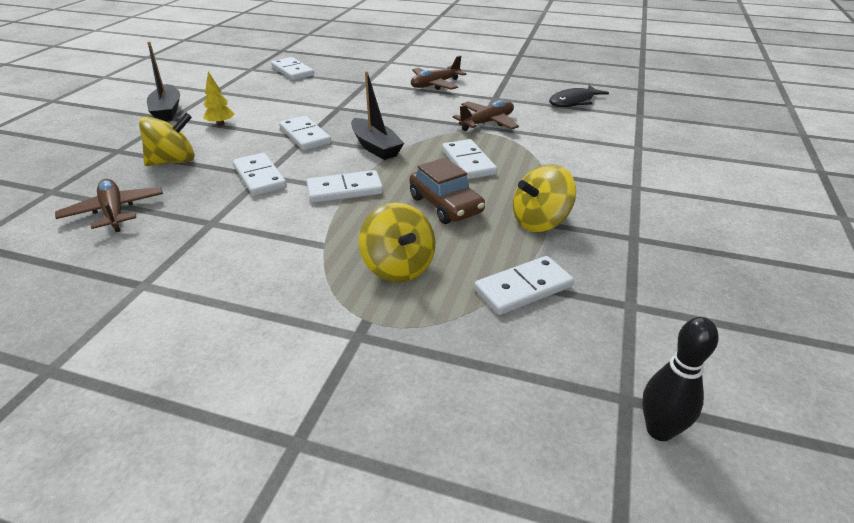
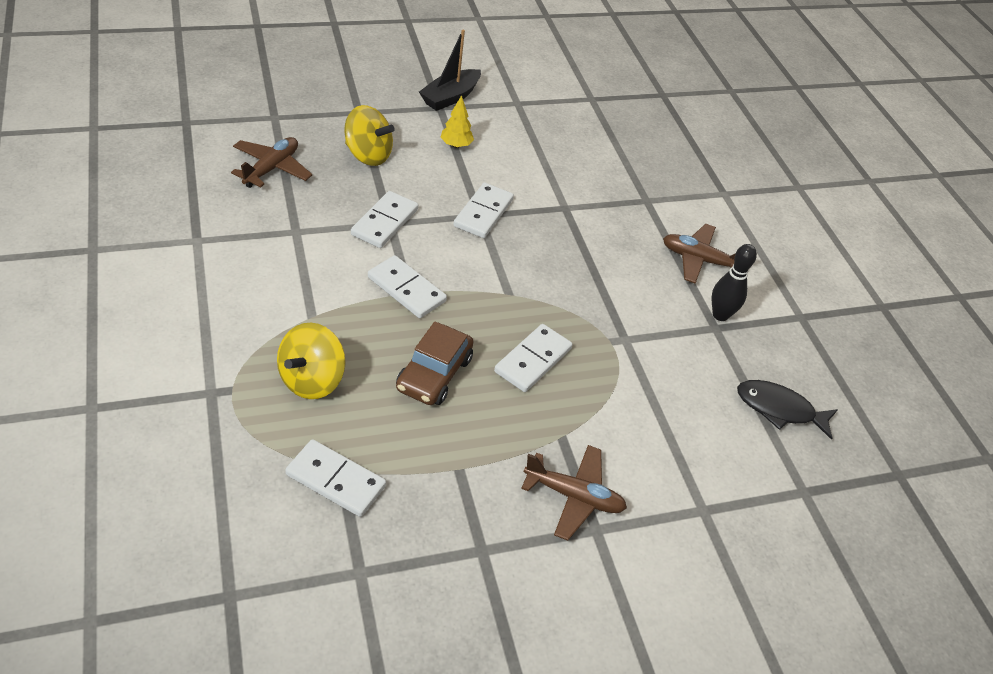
camera: 50 degrees right, 10 degrees up
white domino [271,57,314,80] -> none
black boat [351,71,404,160] -> none
brown plane [453,100,519,131] -> brown plane moved to [521,445,627,541]
yellow spinning top [513,164,576,232] -> none
black bowling pin [642,317,719,441] -> black bowling pin moved to [712,244,757,321]

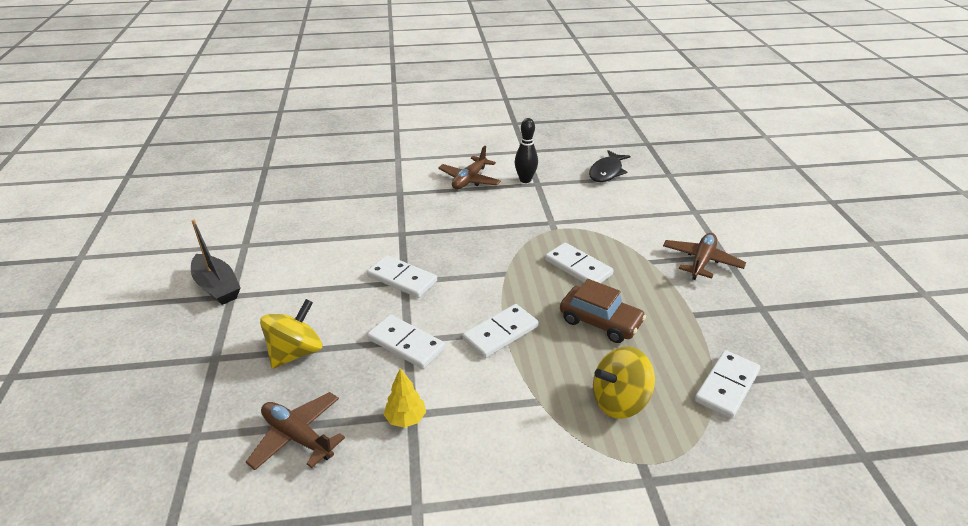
camera: 75 degrees left, 10 degrees down
yellow spinning top [277,323,346,399] -> yellow spinning top turned 120 degrees clockwise [593,347,655,419]
yellow tree [441,95,474,148] -> yellow tree moved to [384,368,426,428]

